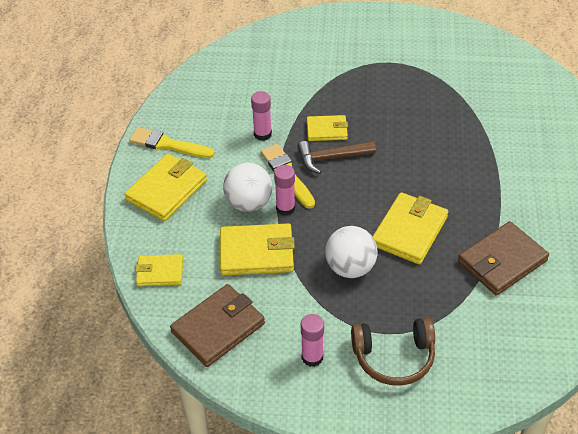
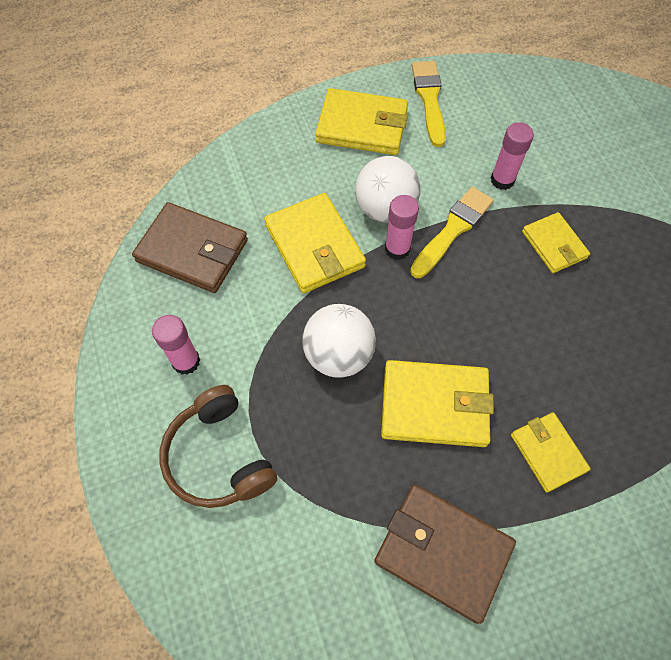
camera: 65 degrees right, 15 degrees up
yellow wallet [135,254,183,286] -> yellow wallet moved to [511,412,590,493]
brown hammer [297,141,376,174] -> none

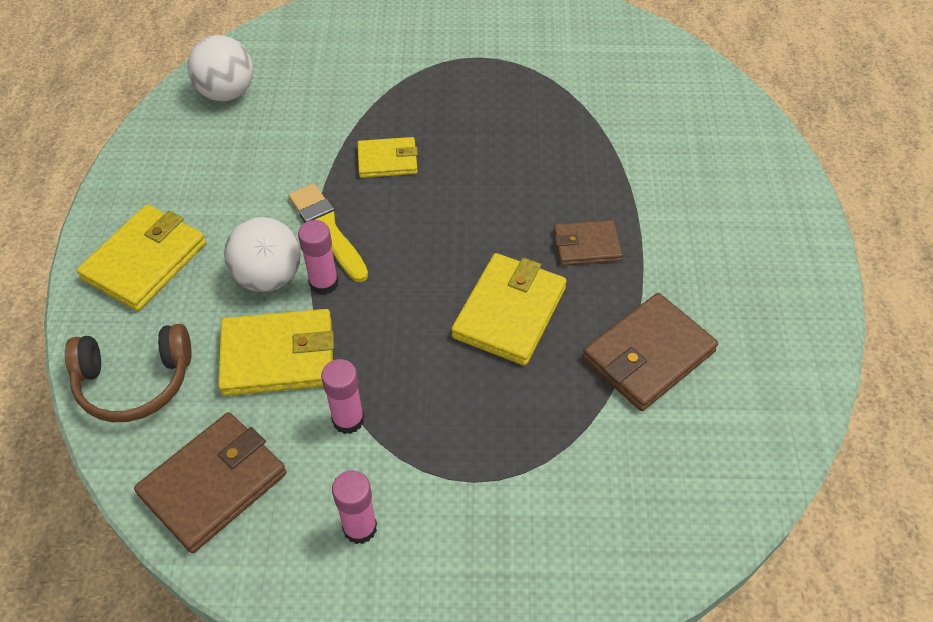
camera: 70 degrees left, 10 degrees down
brown headphones [159,385,277,508] -> brown headphones moved to [65,324,192,422]
white ball [302,304,376,378] -> white ball moved to [187,35,253,101]
yellow brush [412,61,446,147] -> none
pink glue stick [491,122,534,190] -> pink glue stick moved to [321,359,364,434]
yellow wallet [511,412,590,493] -> brown wallet [553,220,622,266]

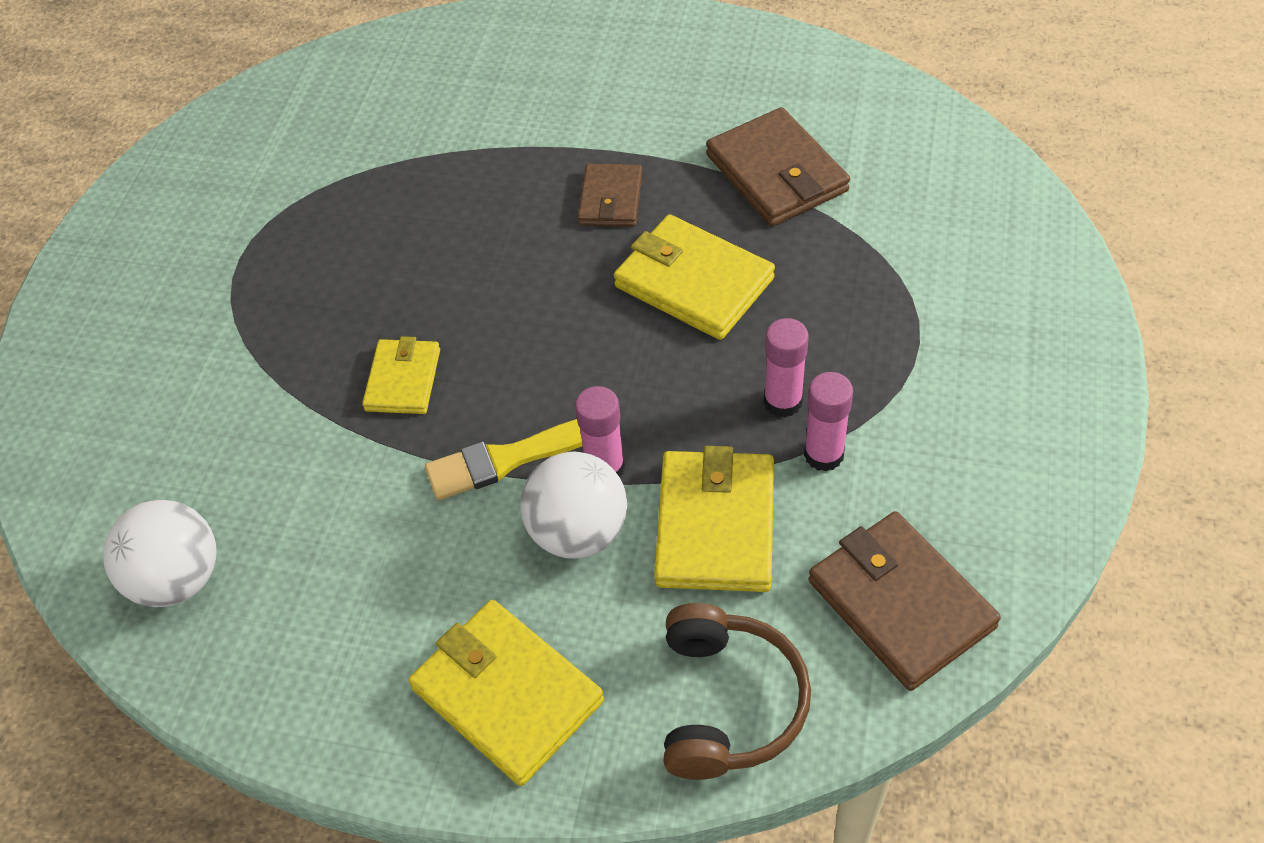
camera: 75 degrees left, 0 degrees up
pink glue stick [332,470,377,544] -> pink glue stick moved to [764,318,809,418]

